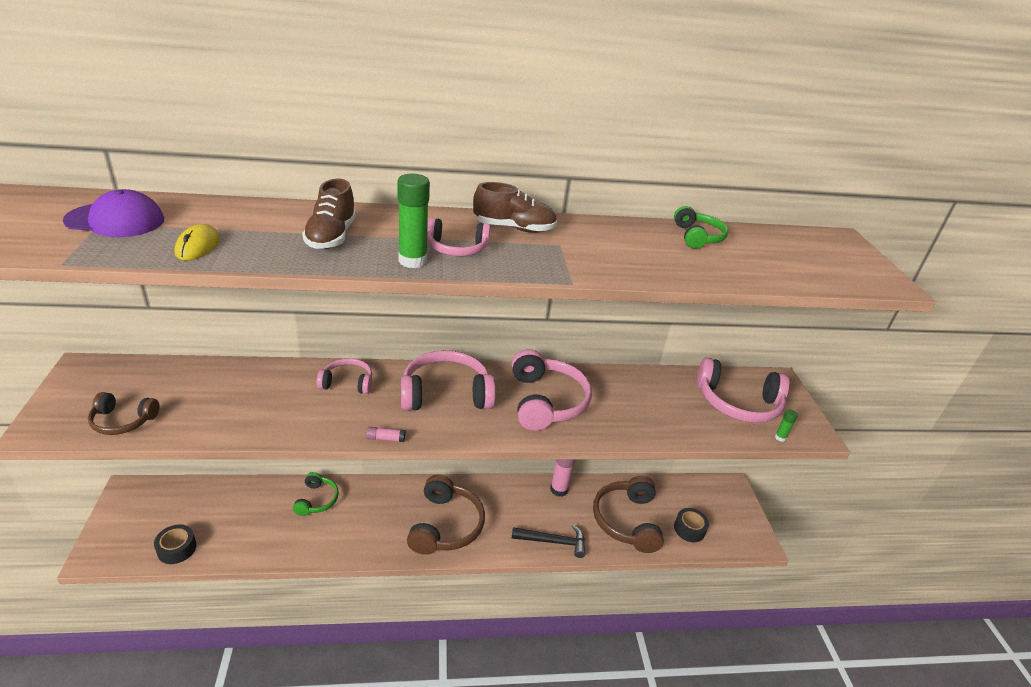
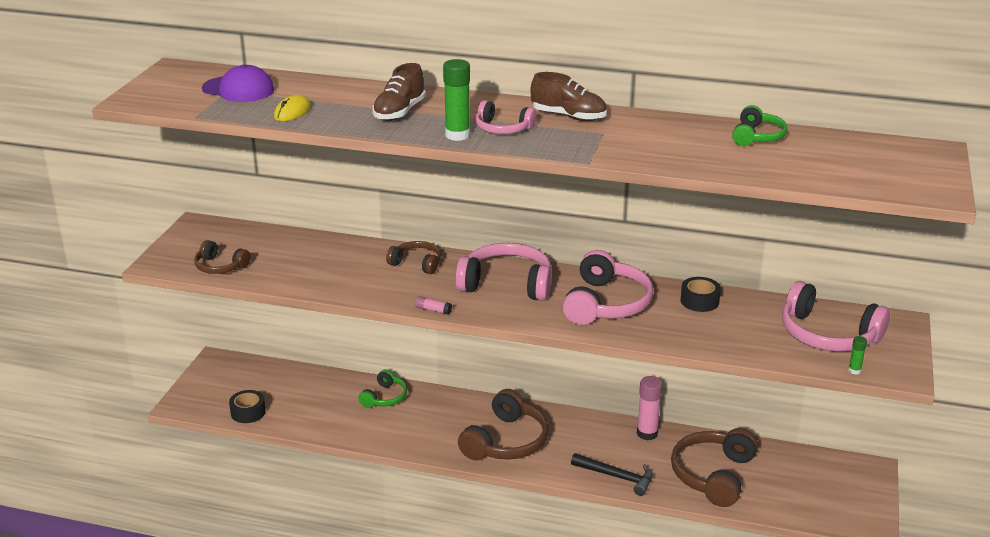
camera: 25 degrees right, 5 degrees down
pink headphones [317,358,372,394] -> brown headphones [386,241,441,274]
black tape [674,508,709,542] -> black tape moved to [680,277,721,312]

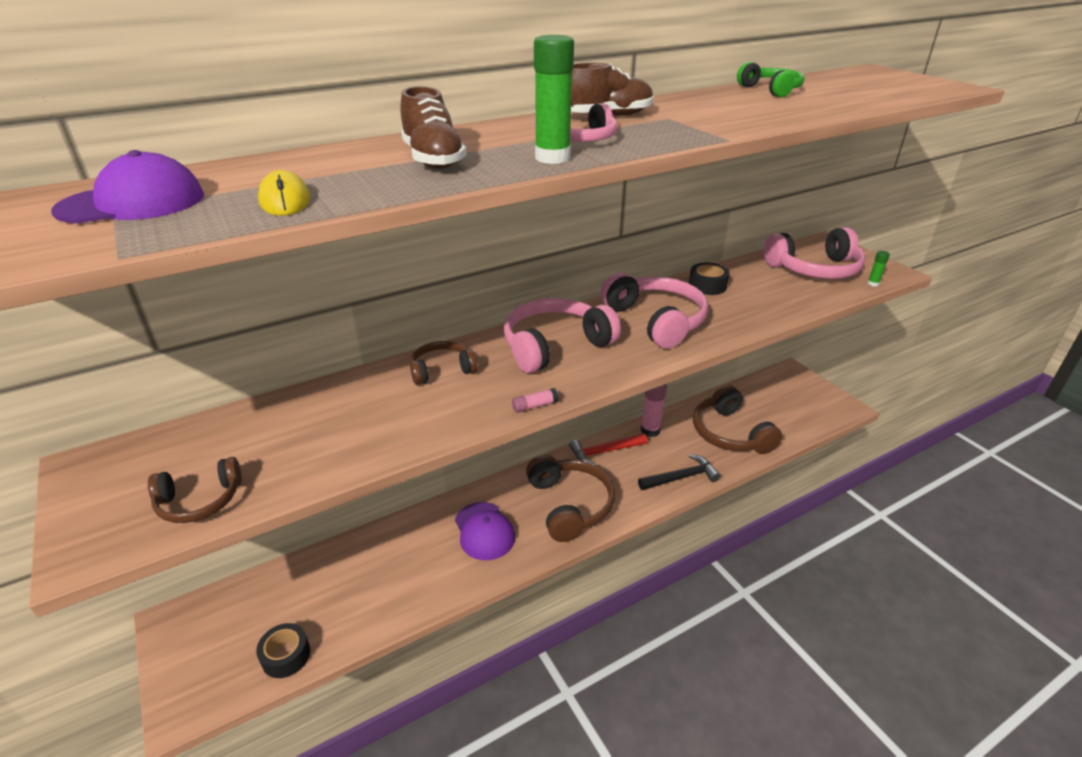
camera: 45 degrees left, 5 degrees up
green headphones [358,369,407,408] -> none
none -> purple cap [455,502,515,560]
none -> red hammer [569,433,647,465]

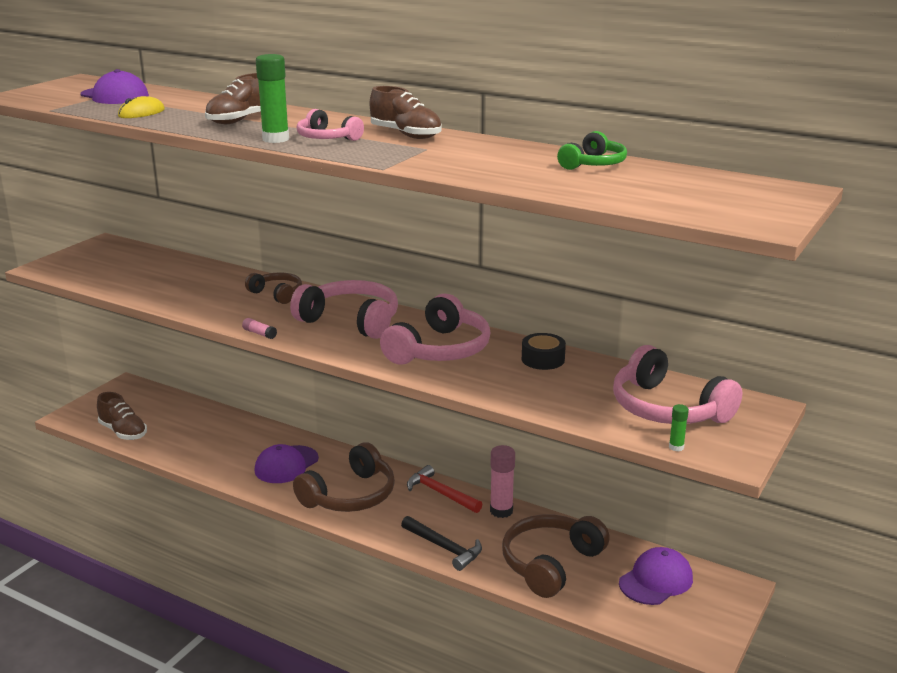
camera: 60 degrees right, 10 degrees down
brown headphones [148,457,242,523] -> none
black tape [256,623,310,678] -> brown shoe [97,392,147,440]
none -> purple cap [619,547,693,605]

